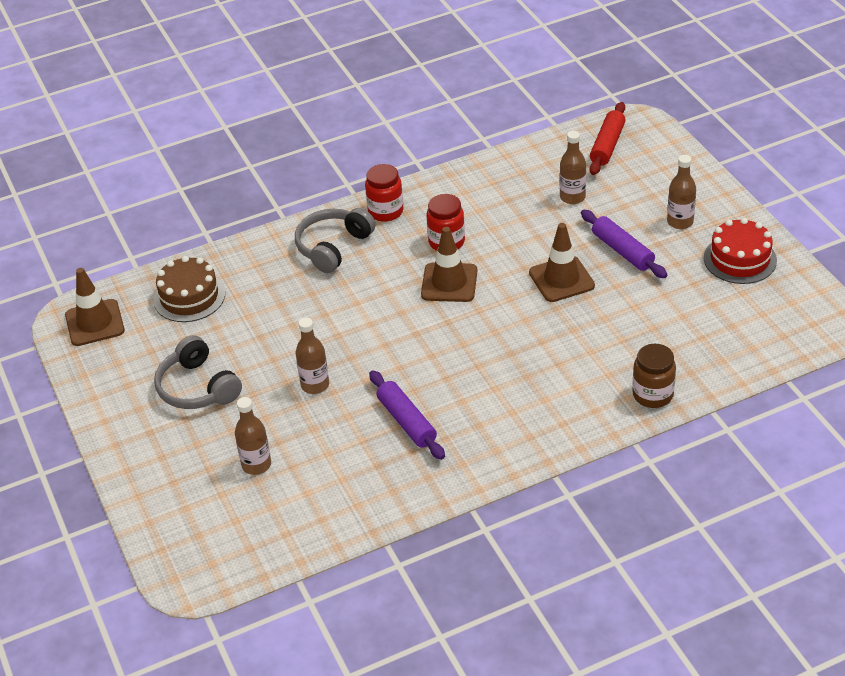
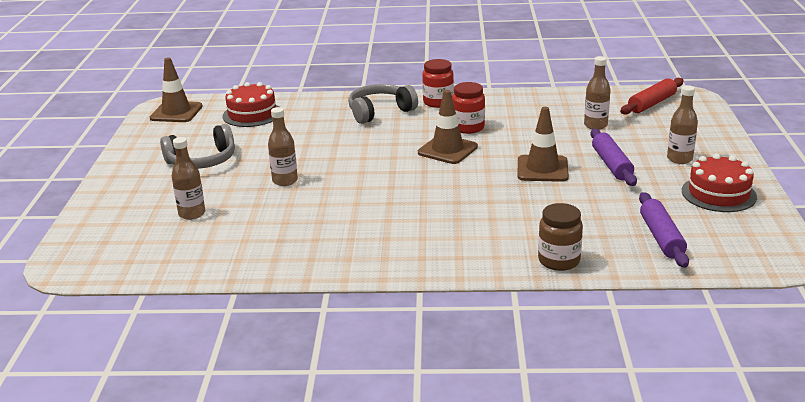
camera: 25 degrees right, 15 degrees down
brown cake [154,256,225,322] -> red cake [222,82,279,127]
grey headphones [154,335,242,409] -> grey headphones turned 105 degrees counterclockwise [160,124,235,169]
purple rolling pin [369,370,445,460] -> purple rolling pin moved to [639,192,689,268]

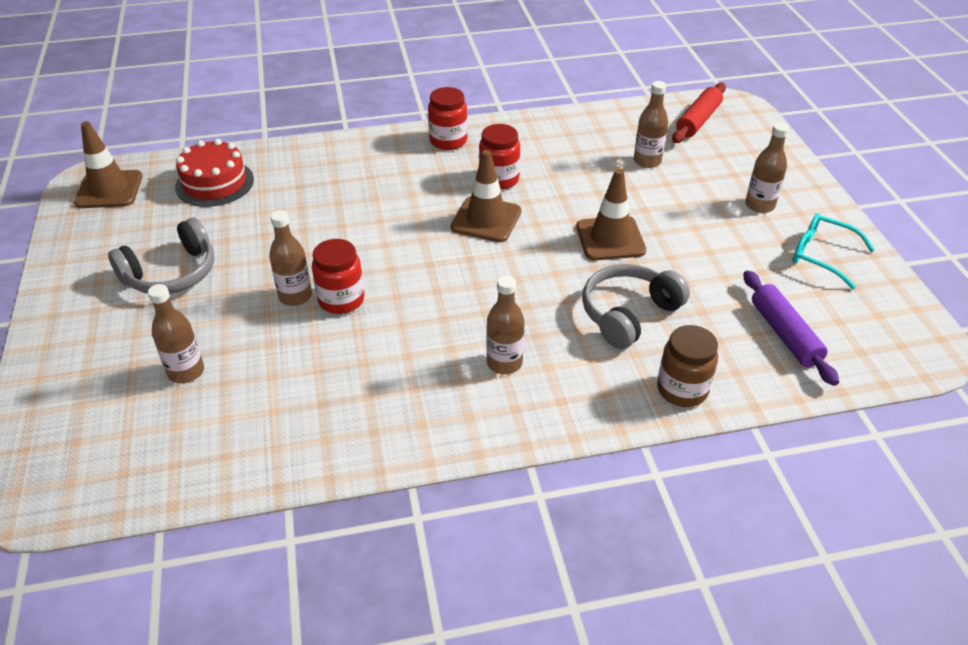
camera: 15 degrees left, 15 degrees up
grey headphones [348,84,418,124] -> grey headphones moved to [582,264,690,349]
purple rolling pin [591,129,637,186] -> none
red cake [682,154,757,212] -> turquoise glasses [793,213,875,289]
none -> red jar [312,239,365,314]
none -> brown bottle [486,275,525,374]

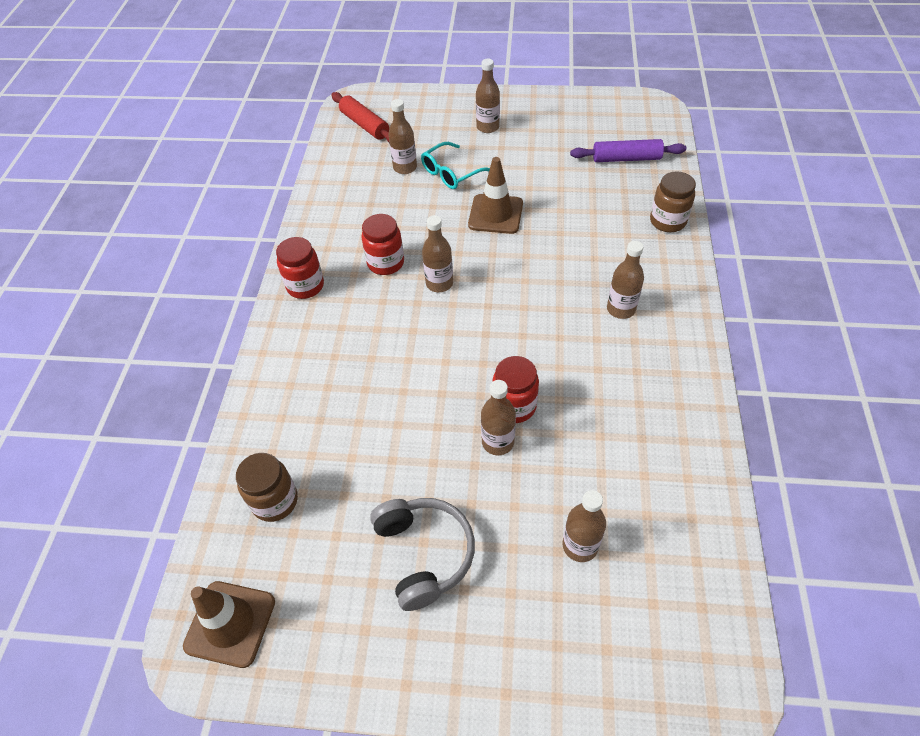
camera: 70 degrees left, 10 degrees up
red cake [175,139,254,207] -> brown jar [236,453,298,522]
brown traffic cone [451,150,521,242] -> brown bottle [422,215,453,292]
grey headphones [582,264,690,349] -> none
turquoise glasses [793,213,875,289] -> turquoise glasses moved to [421,142,490,189]

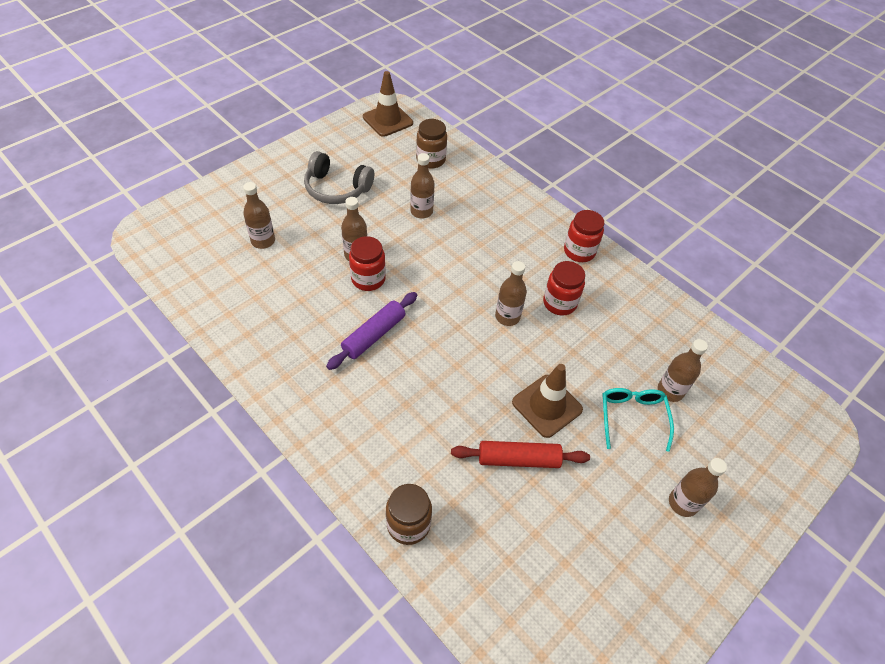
camera: 125 degrees right, 0 degrees up
red rolling pin [331,92,389,142] -> red rolling pin moved to [451,441,590,468]
purple rolling pin [570,139,686,162] -> purple rolling pin moved to [326,292,417,370]
brown bottle [607,241,644,319] -> brown bottle moved to [410,153,435,218]

